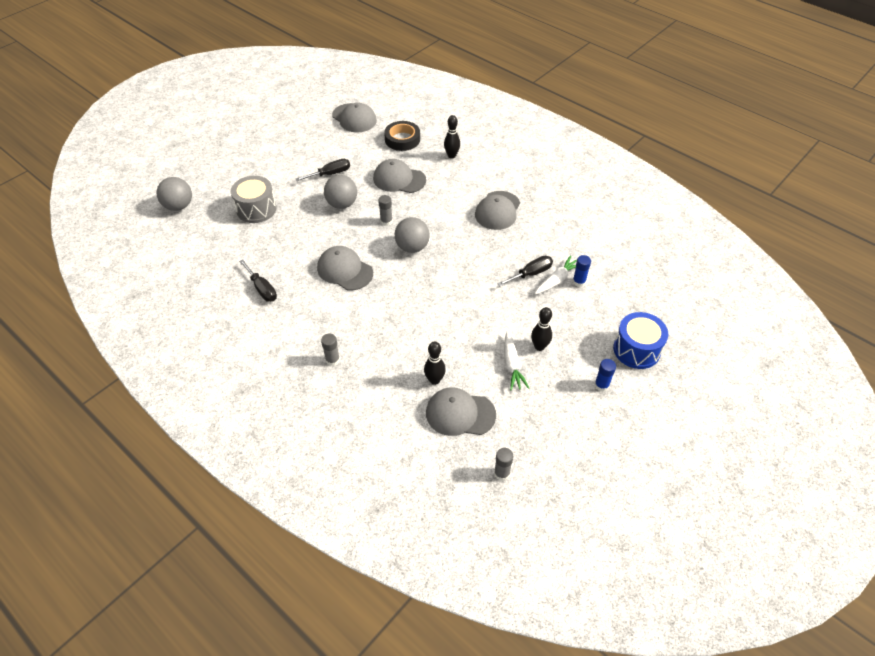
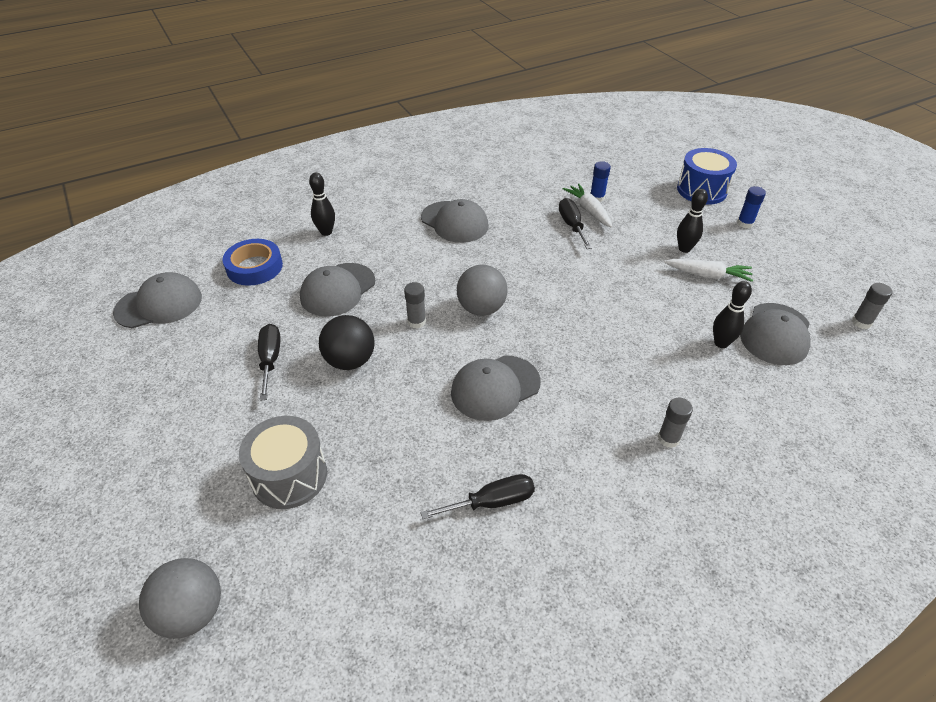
camera: 70 degrees left, 5 degrees down
grey ball [324,175,357,209] -> black ball [319,315,375,370]
black tape [384,121,420,151] -> blue tape [223,239,283,286]

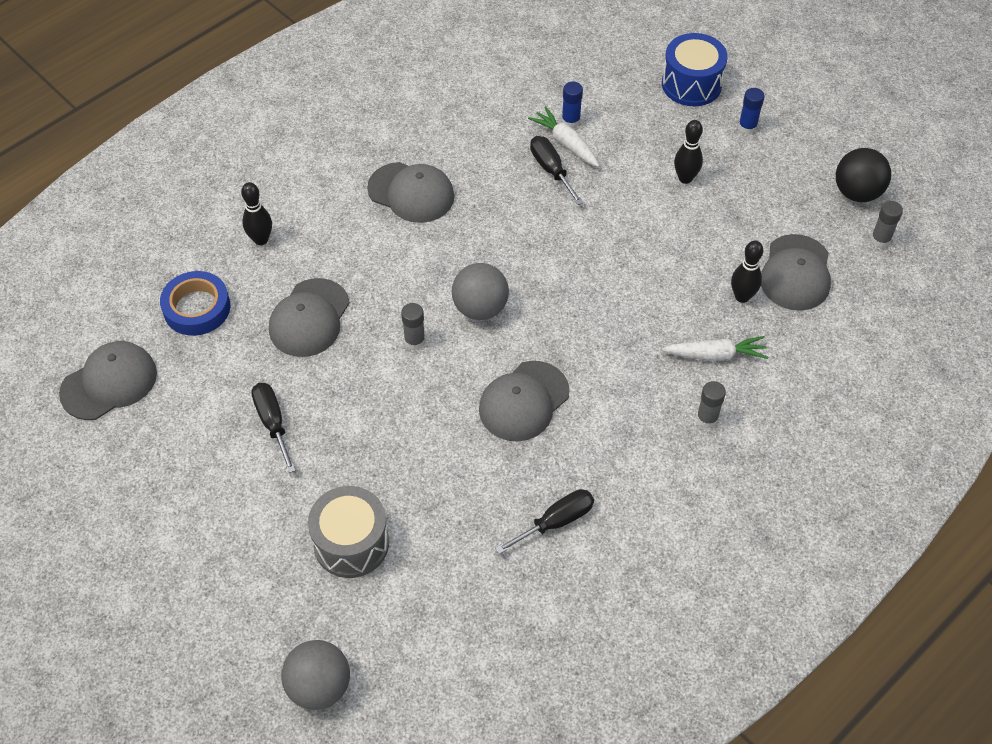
camera: 15 degrees left, 10 degrees up
black ball [319,315,375,370] -> black ball moved to [836,148,891,202]
white carrot [664,259,753,282] -> white carrot moved to [662,336,768,361]

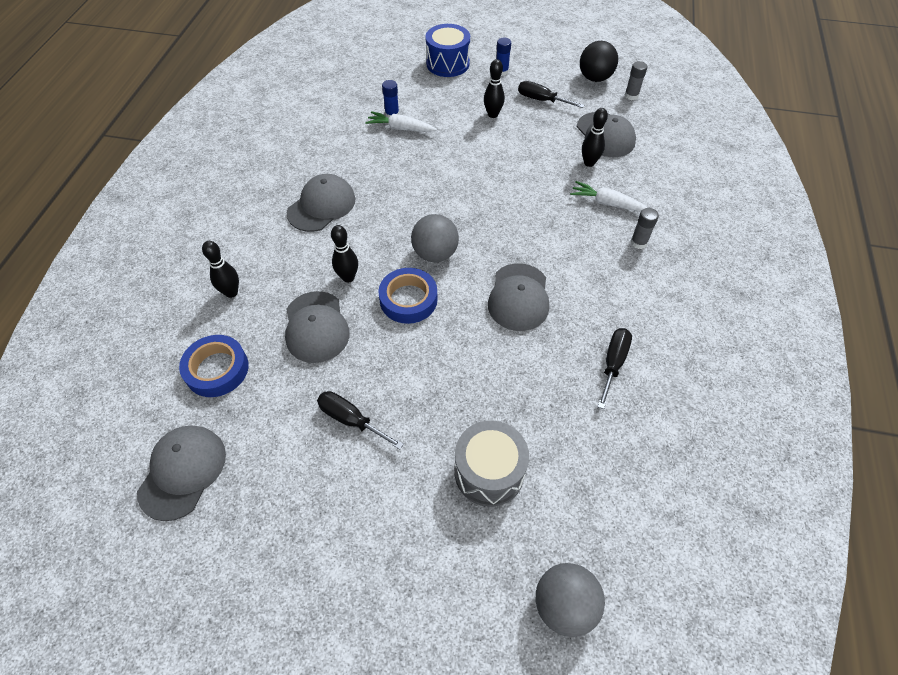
camera: 35 degrees left, 0 degrees up
grey cap [367,162,454,223] -> grey cap turned 45 degrees counterclockwise [287,174,355,232]
grey glue stick [401,303,425,349] -> blue tape [378,268,438,324]
black screwdriver [530,136,583,205] -> black screwdriver moved to [518,81,584,108]
white carrot [662,336,768,361] -> white carrot turned 120 degrees counterclockwise [570,181,648,212]
none -> black bowling pin [331,225,358,283]

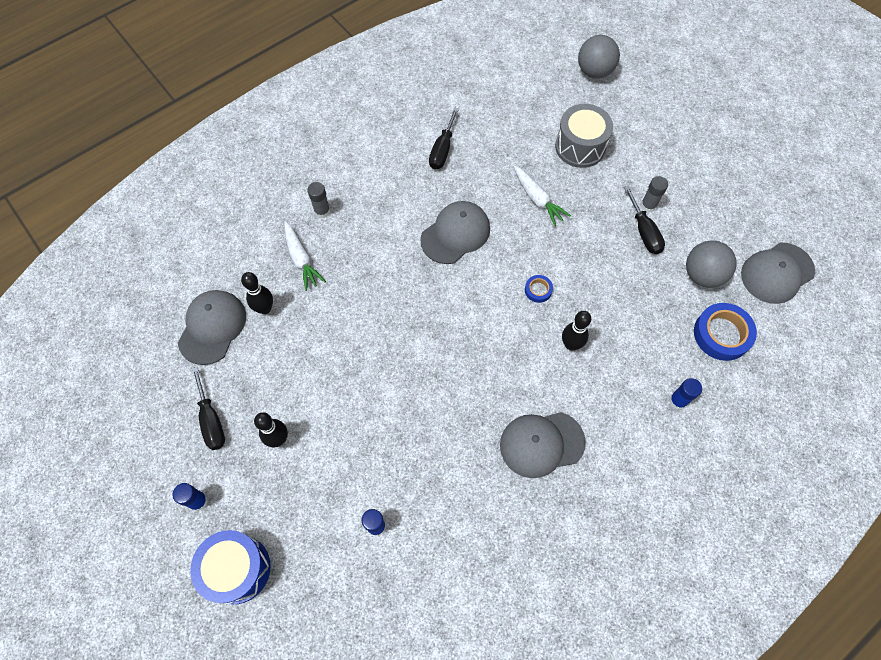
camera: 140 degrees left, 10 degrees up
black bowling pin [202,241,239,298] -> blue glue stick [669,378,702,410]
grey cap [285,291,350,363] -> none
white carrot [365,111,437,132] -> white carrot moved to [514,166,571,226]
blue tape [378,268,438,324] -> blue tape [525,275,553,303], size x0.50
grey ball [411,214,459,262] -> grey ball moved to [686,241,736,288]
black ball [580,41,618,82] -> none
black screwdriver [598,328,632,409] -> black screwdriver turned 45 degrees counterclockwise [429,107,459,170]
grey glue stick [625,61,647,100] -> grey glue stick moved to [641,176,668,212]

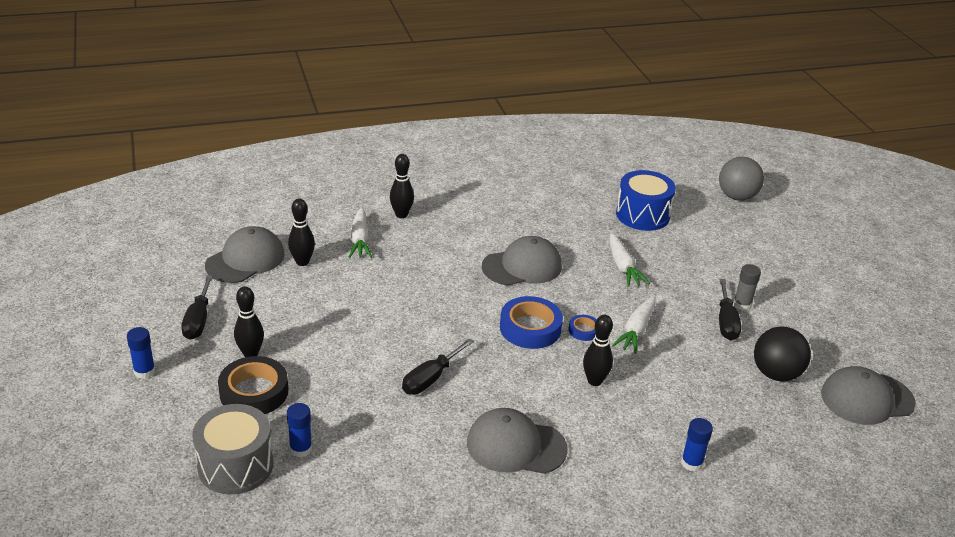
camera: 20 degrees right, 30 degrees down
blue drum [190,530,271,604] -> blue drum moved to [616,170,676,231]
grey glue stick [307,182,330,218] -> black bowling pin [390,154,414,218]
black screwdriver [429,107,459,170] -> black screwdriver moved to [402,338,474,395]
grey drum [555,104,613,168] -> grey drum moved to [192,404,273,495]
grey ball [686,241,736,288] -> black ball [754,326,811,382]
blue tape [694,303,757,361] -> blue tape moved to [500,296,563,349]
none -> black tape [218,356,288,414]
none -> white carrot [612,296,656,354]

